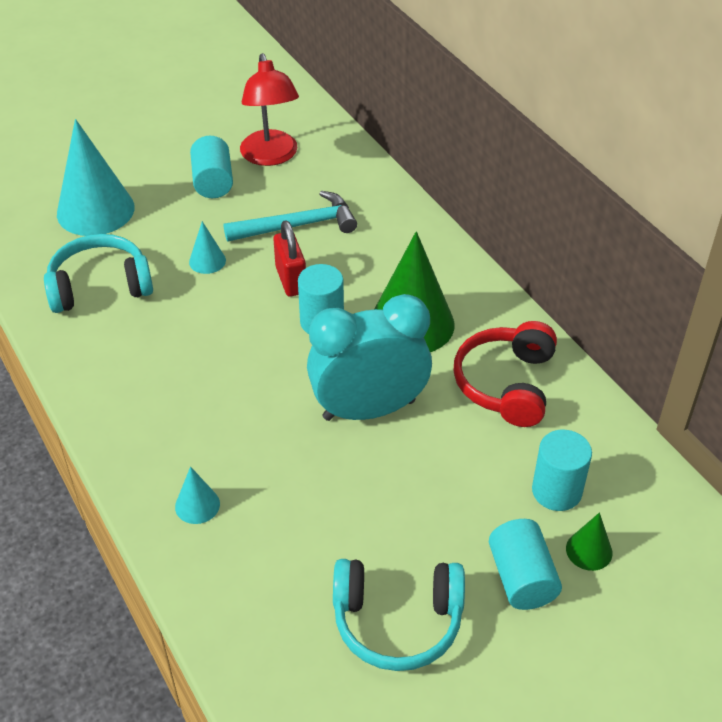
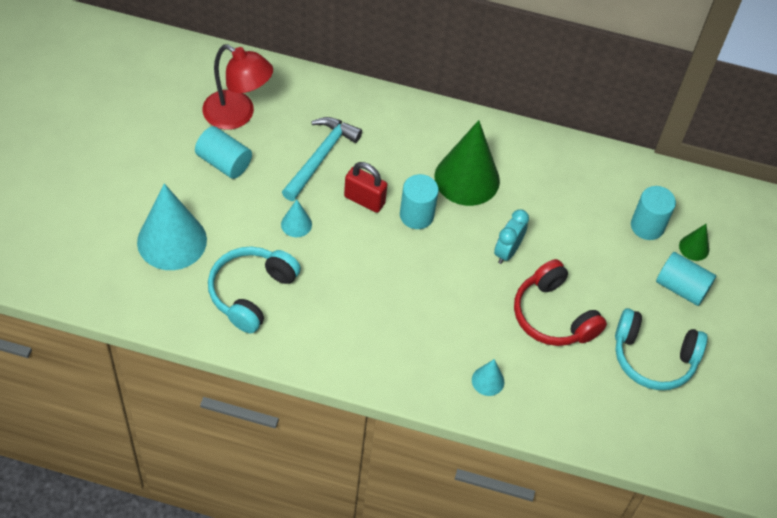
camera: 50 degrees left, 10 degrees up
turquoise clock [307,294,432,421] -> turquoise clock [494,209,529,264], size x0.50
turquoise headphones [333,559,465,671] -> turquoise headphones turned 60 degrees clockwise [615,308,708,390]
red headphones [454,321,557,427] -> red headphones moved to [514,259,607,346]

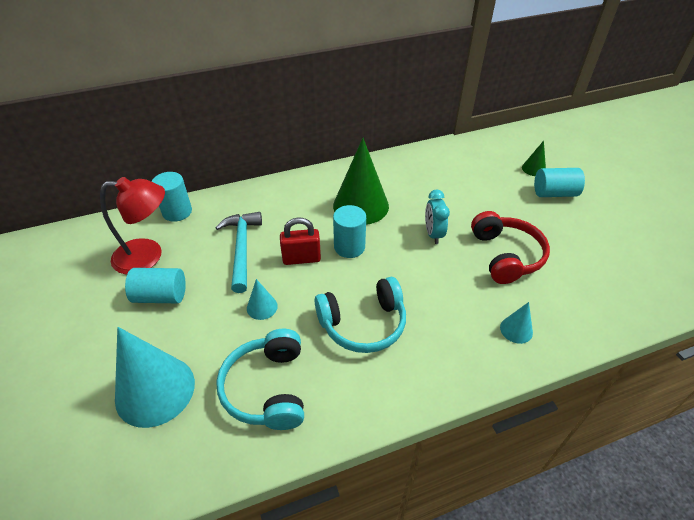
camera: 30 degrees left, 10 degrees down
red headphones [514,259,607,346] -> red headphones turned 120 degrees counterclockwise [471,211,550,284]
turquoise headphones [615,308,708,390] -> turquoise headphones moved to [315,277,406,353]
turquoise cylinder [631,186,676,240] -> turquoise cylinder moved to [152,172,192,222]

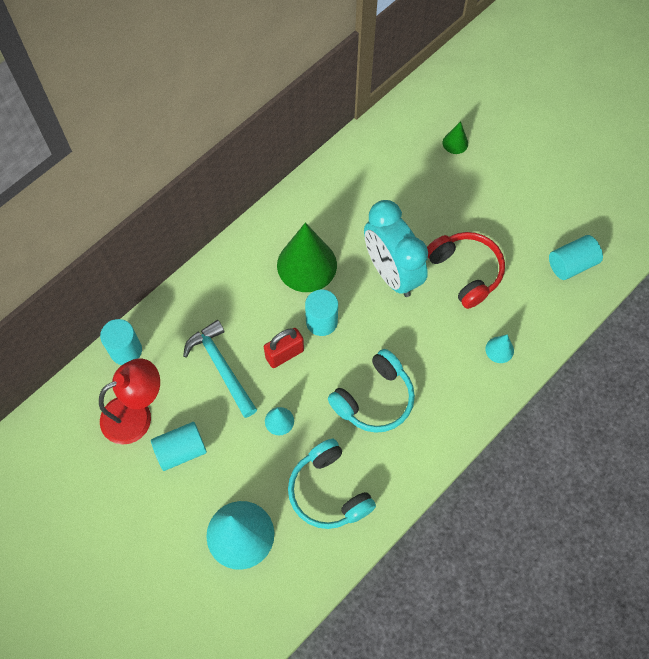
camera: 25 degrees left, 20 degrees up
turquoise clock [425,189,450,244] -> turquoise clock [364,200,428,297], size x2.00
turquoise cylinder [534,168,585,197] -> turquoise cylinder moved to [549,235,603,280]

